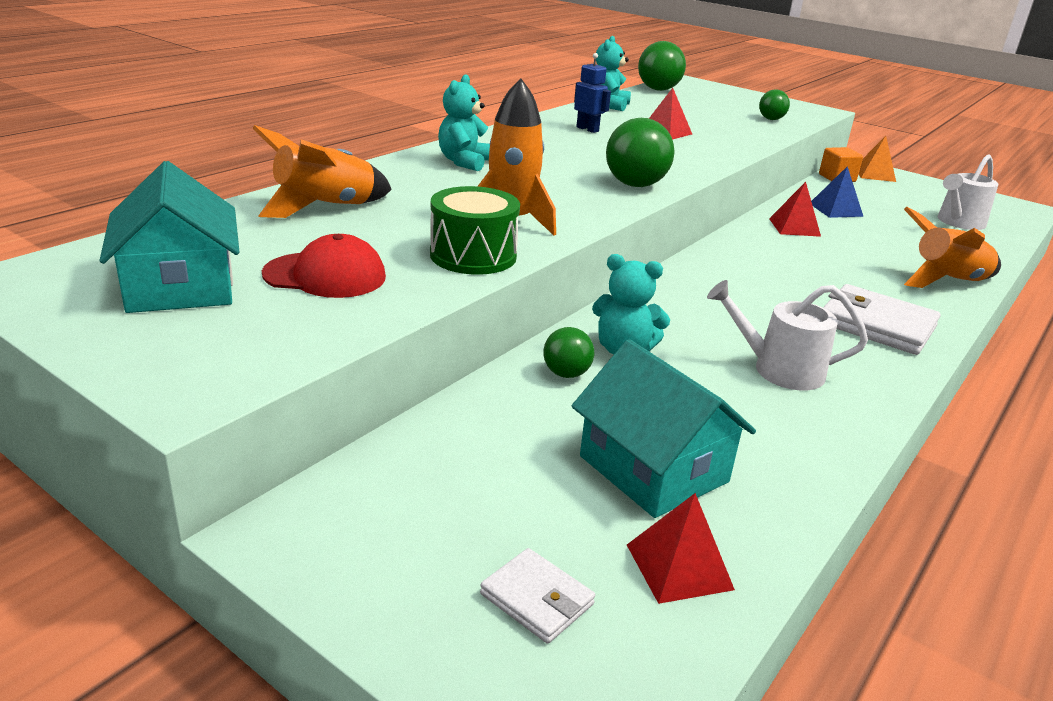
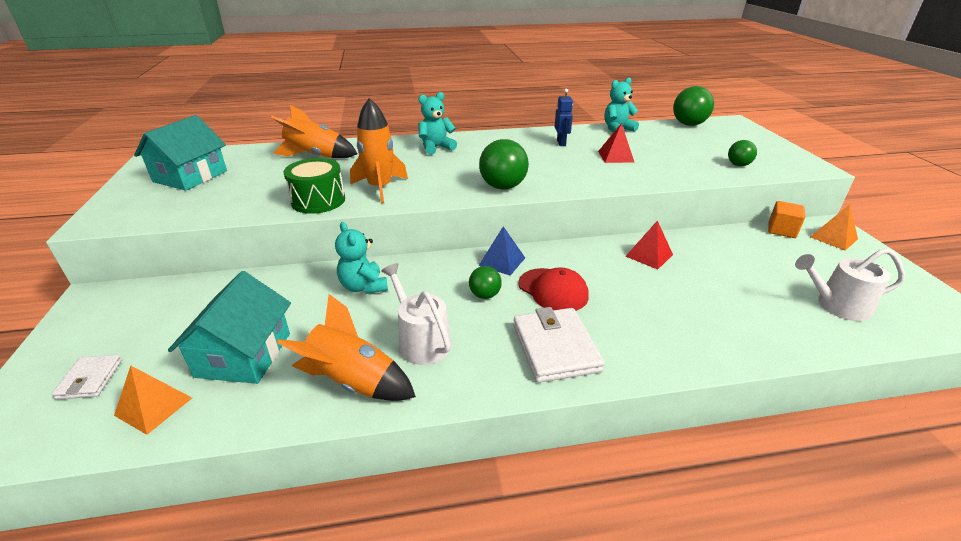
camera: 45 degrees right, 5 degrees up
red cap [262,234,386,298] -> red cap moved to [518,267,589,311]
green ball [543,327,594,378] -> green ball moved to [469,266,502,299]
red pyramid [627,493,735,604] -> orange pyramid [114,365,192,435]
blue pyramid [811,166,864,218] -> blue pyramid moved to [479,226,525,276]
orange rocket [904,207,1001,288] -> orange rocket moved to [277,294,416,401]

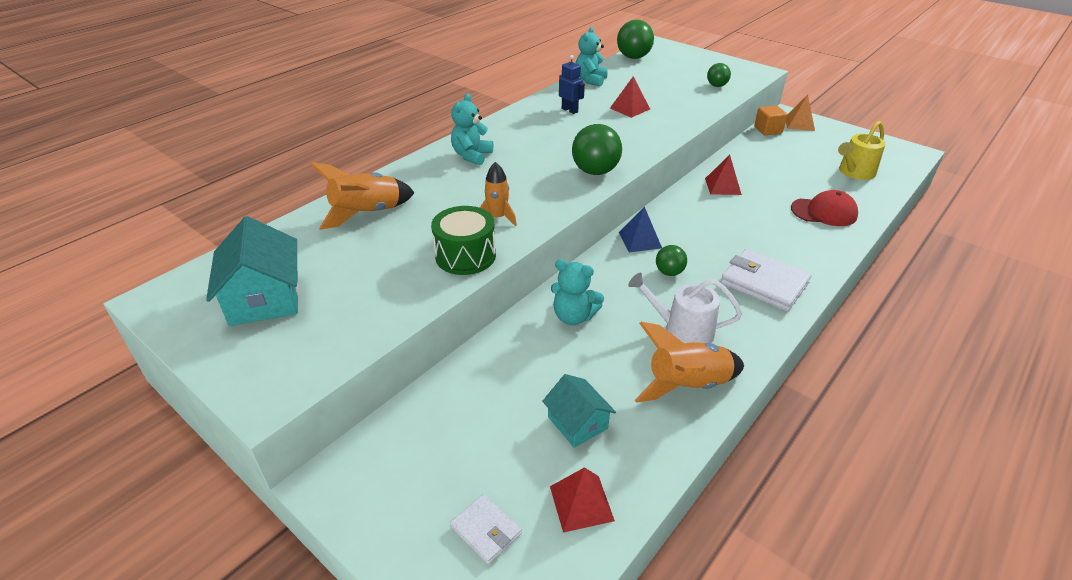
camera: 40 degrees left, 5 degrees up
orange pyramid [114,365,192,435] -> red pyramid [550,467,615,533]
turquoise house [168,271,291,384] -> turquoise house [542,374,616,448], size x0.61
orange rocket [350,98,408,203] -> orange rocket [480,162,517,226], size x0.63
red cap [518,267,589,311] -> red cap moved to [791,190,858,226]
white watering can [795,248,905,321] -> yellow watering can [838,121,885,180]

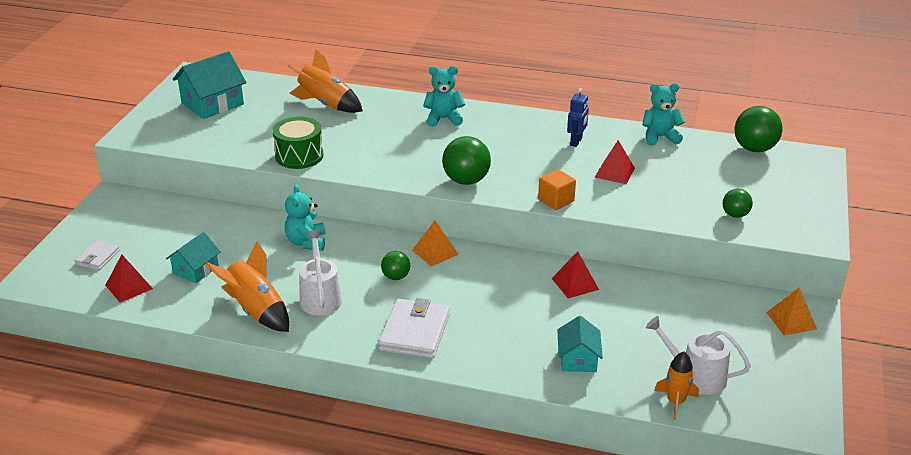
camera: 65 degrees right, 5 degrees down
orange rocket [480,162,517,226] -> orange rocket moved to [654,351,699,420]
blue pyramid [619,206,662,252] -> orange pyramid [412,220,459,267]
orange cube [754,105,788,135] -> orange cube moved to [538,169,576,210]
red cap [791,190,858,226] -> turquoise house [557,316,603,372]
yellow watering can [838,121,885,180] -> white watering can [646,316,751,395]

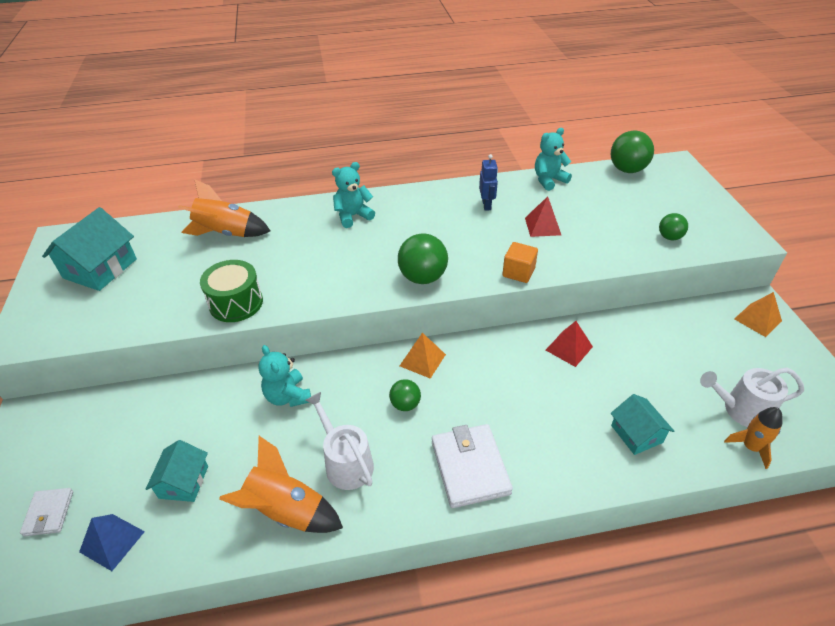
camera: 25 degrees left, 10 degrees up
red pyramid [105,254,153,303] -> blue pyramid [79,514,145,571]

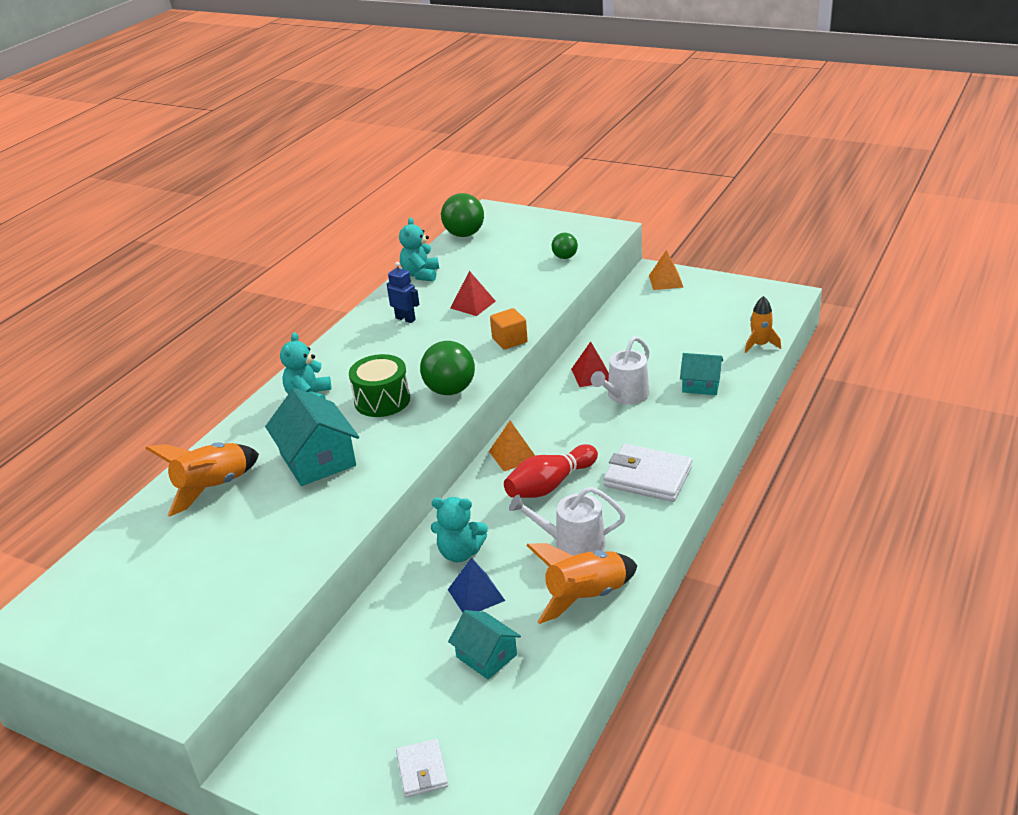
camera: 50 degrees left, 10 degrees down
white wallet [20,488,73,536] -> white wallet turned 45 degrees clockwise [396,739,448,798]
turquoise house [42,207,137,291] -> turquoise house moved to [265,388,359,486]
blue pyramid [79,514,145,571] -> blue pyramid moved to [448,557,505,613]
green drum [200,260,263,322] -> green drum moved to [349,354,410,417]
green ball [389,379,421,411] -> red bowling pin [504,444,598,498]
white watering can [700,367,804,427] -> white watering can moved to [591,336,650,405]

